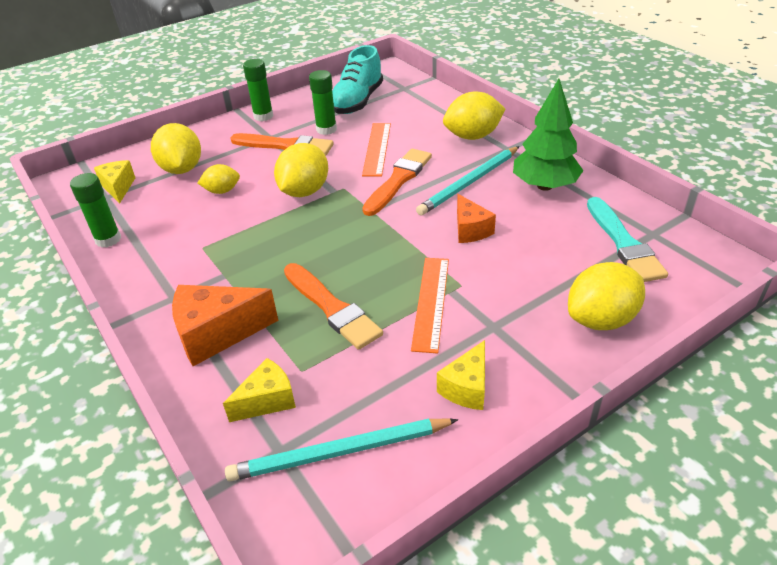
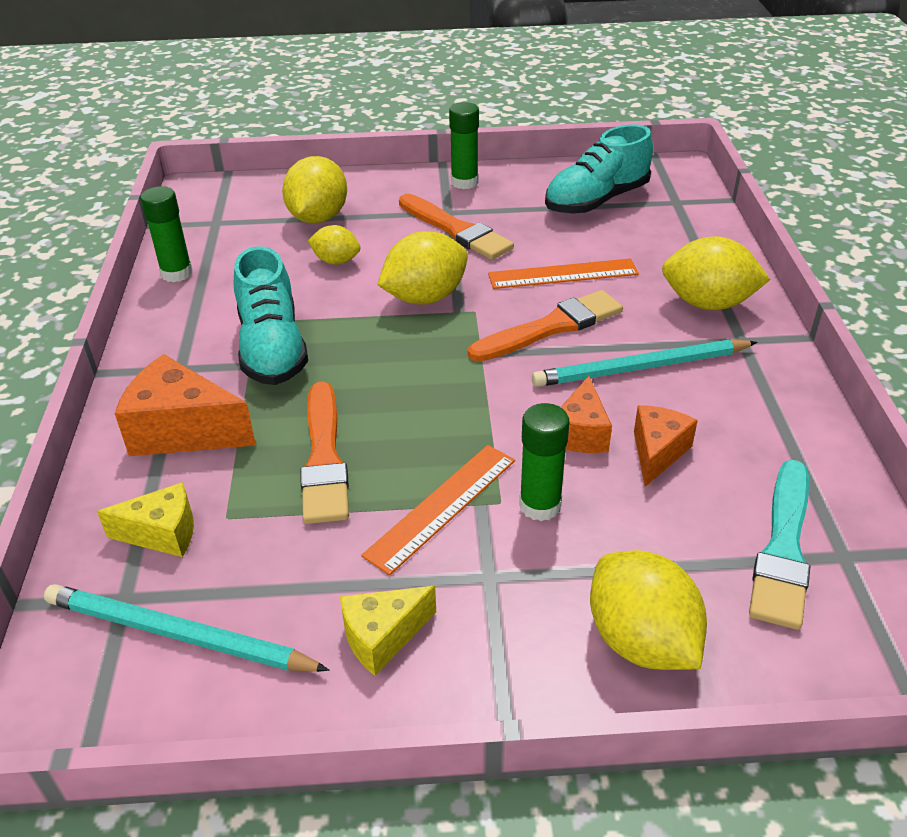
camera: 30 degrees right, 0 degrees up
yellow cheese [94,160,135,203] -> none
green glue stick [309,70,337,135] -> green glue stick moved to [519,403,570,521]
orange ruler [362,123,391,177] -> orange ruler turned 45 degrees clockwise [488,258,639,289]
green tree [513,79,584,191] -> none
yellow lemon [568,262,645,330] -> yellow lemon turned 60 degrees clockwise [590,550,707,670]
none -> turquoise shoe [234,246,308,385]
none -> orange cheese [634,405,698,487]

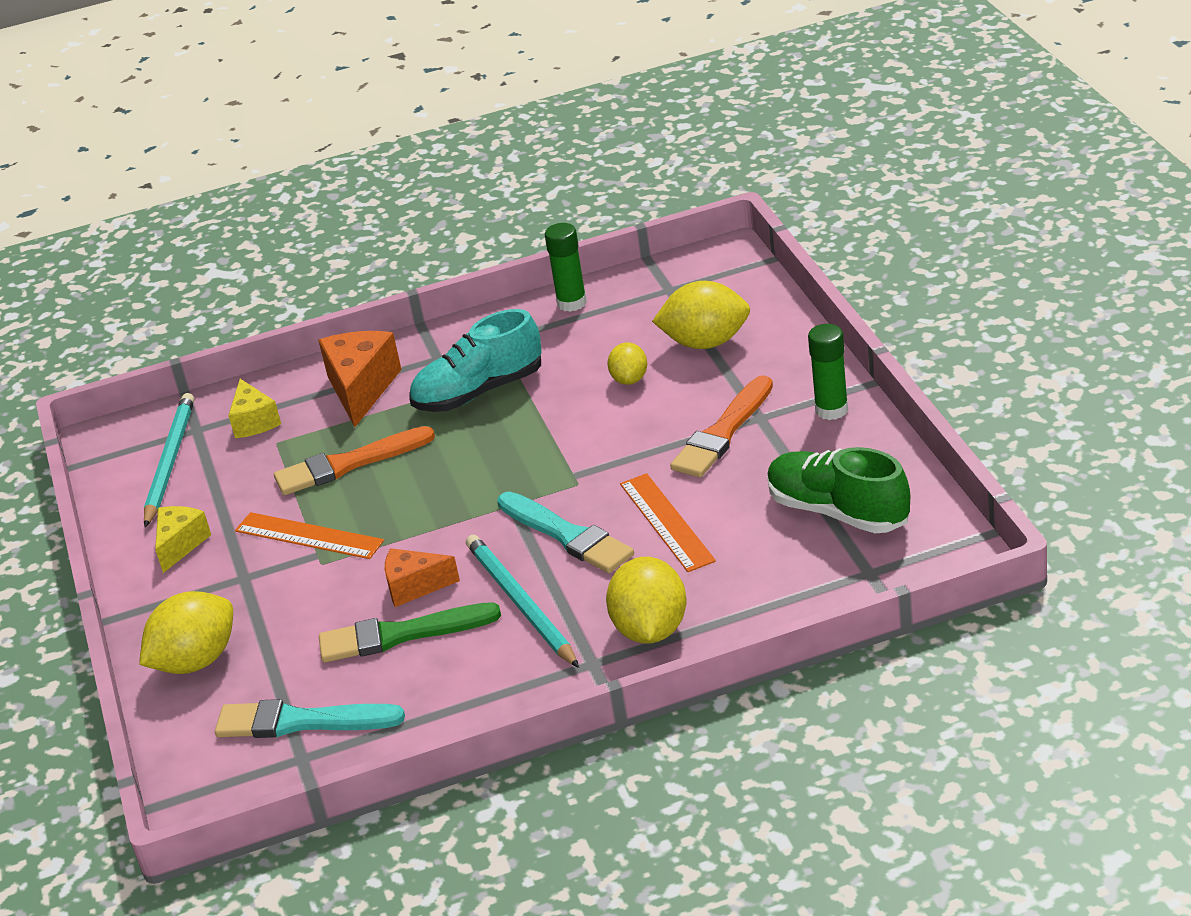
camera: 80 degrees right, 5 degrees down
yellow cheese [340,586,436,676] -> yellow cheese turned 60 degrees clockwise [155,506,211,573]
yellow lemon [377,231,468,305] -> none
orange brush [468,290,623,362] -> turquoise brush [497,491,634,573]
green glue stick [519,403,570,521] -> none
turquoise shoe [545,124,653,214] -> green shoe [767,447,910,533]
orange cheese [634,405,698,487] -> green brush [319,602,501,663]

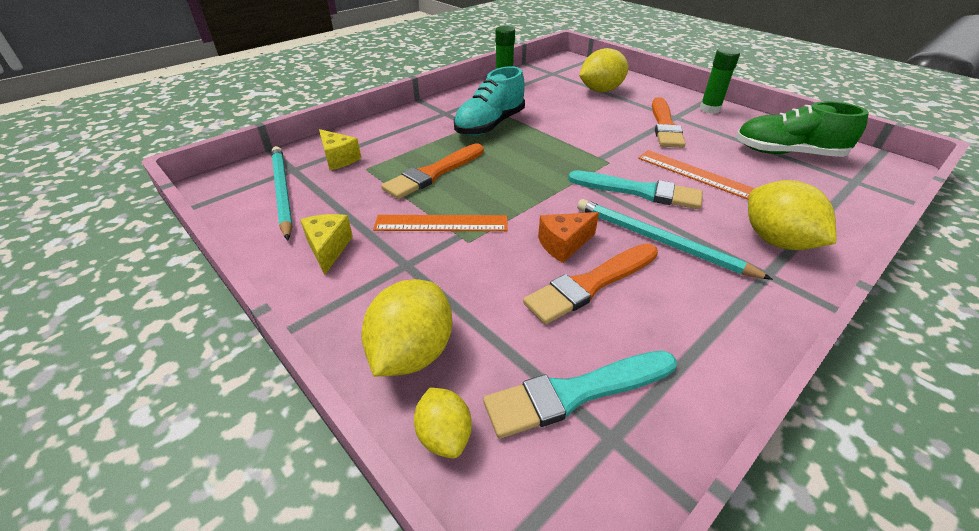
camera: 30 degrees left, 5 degrees up
orange cheese [318,331,402,427] -> none
green brush [319,602,501,663] -> orange brush [523,243,658,324]
yellow lemon [607,342,647,385] -> yellow lemon moved to [414,388,472,458]

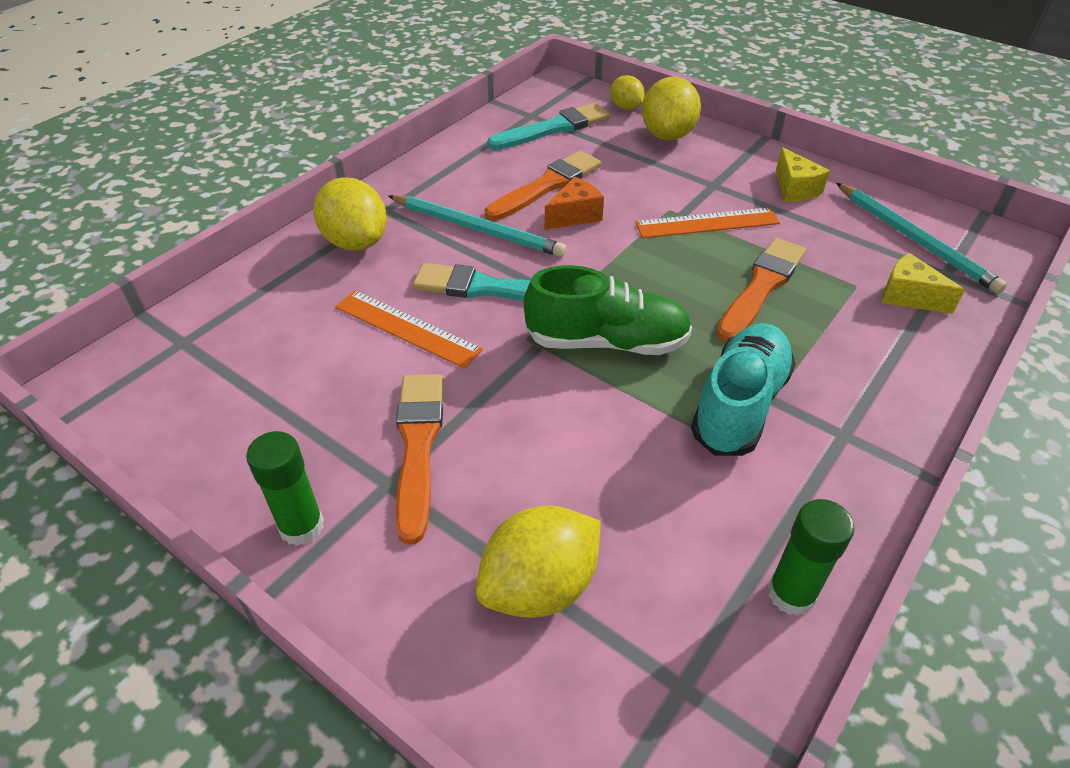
camera: 170 degrees right, 5 degrees up
green shoe [736,101,869,157] -> green shoe moved to [524,265,692,355]

